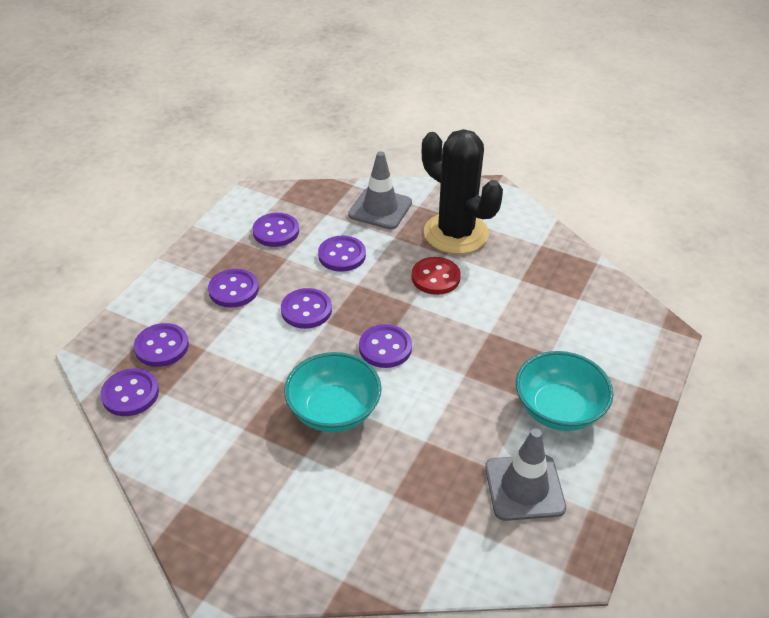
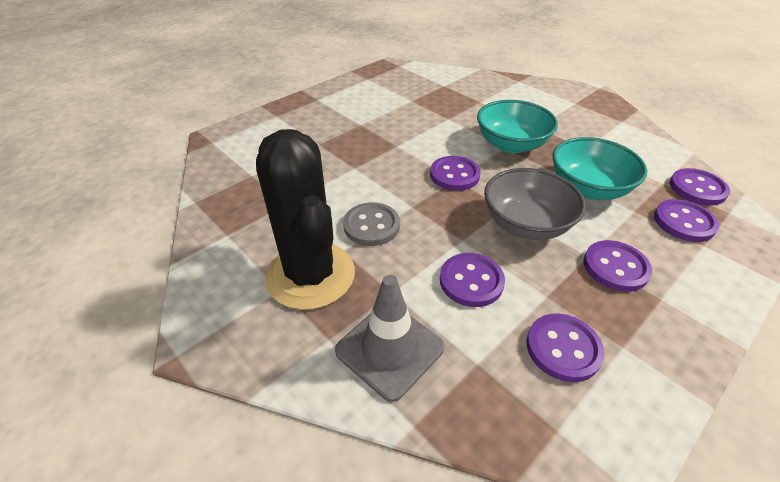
camera: 160 degrees left, 0 degrees up
purple button [281,288,332,329] -> grey bowl [484,168,586,240]
red button [412,257,461,295] -> grey button [343,202,400,246]
grey traffic cone [485,429,566,521] -> none
turquoise bowl [516,351,613,431] -> turquoise bowl moved to [553,137,647,200]

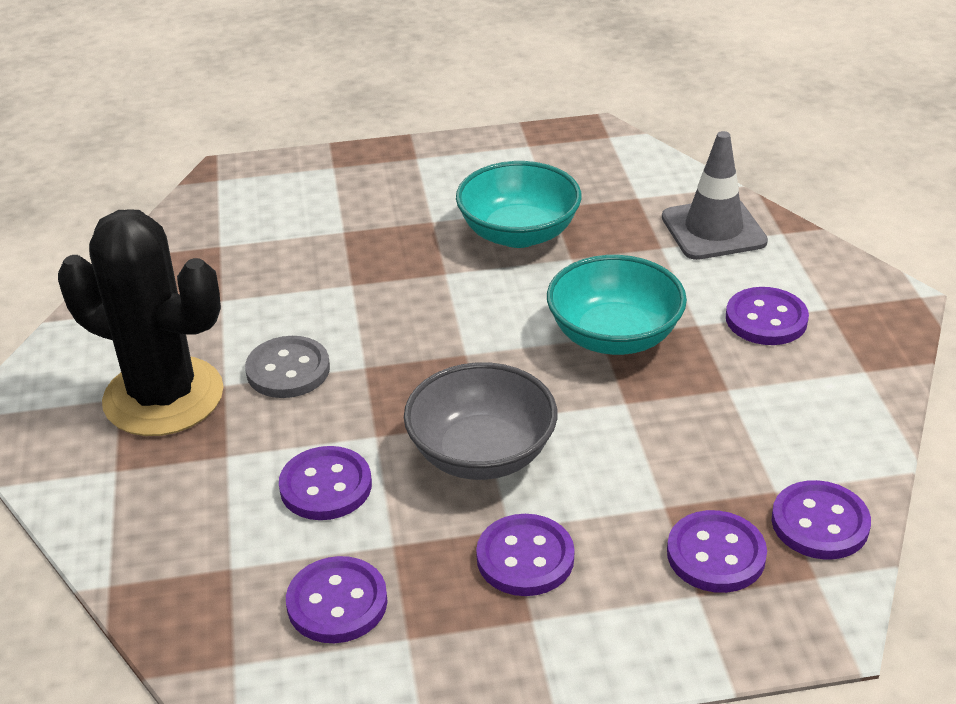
camera: 35 degrees right, 5 degrees down
black cactus [256,129,355,310] -> black cactus turned 75 degrees counterclockwise [58,209,223,436]
grey traffic cone [335,275,445,402] -> grey traffic cone moved to [662,131,768,260]
purple button [430,156,481,191] -> purple button moved to [726,287,809,345]
turquoise bowl [553,137,647,200] -> turquoise bowl moved to [456,161,582,248]

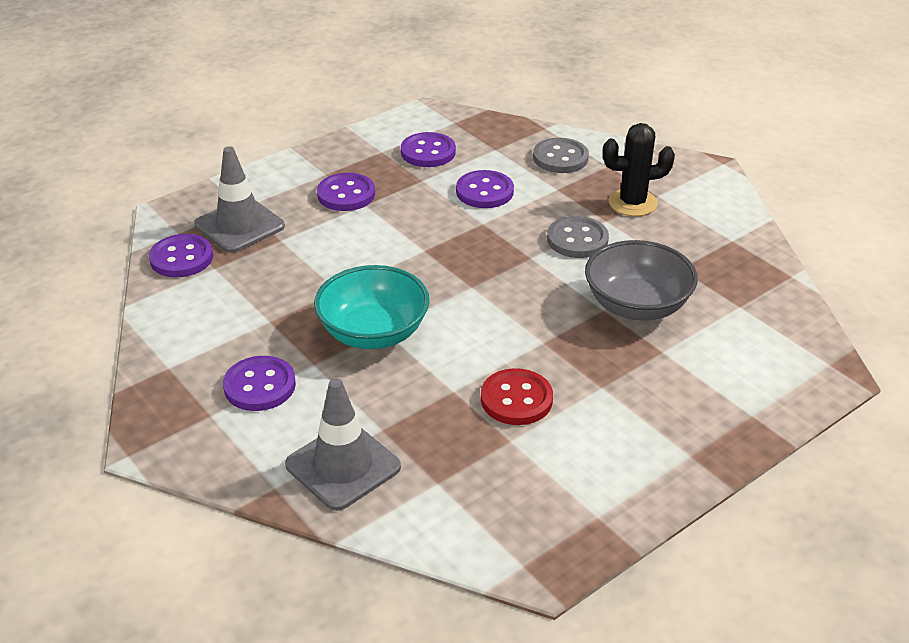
camera: 150 degrees right, 0 degrees up
black cactus [58,209,223,436] -> black cactus [603,123,675,216], size x0.59
grey bowl [404,362,557,480] -> grey bowl moved to [585,240,698,320]
turquoise bowl [456,161,582,248] -> red button [481,368,553,425]
purple button [667,510,767,593] -> grey traffic cone [194,146,285,253]
none -> grey button [533,138,589,173]

